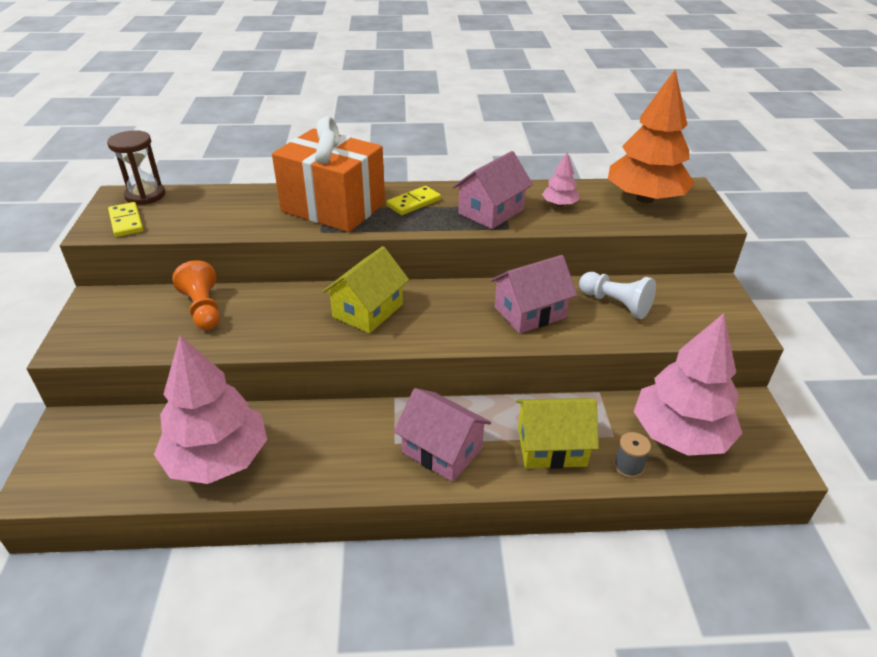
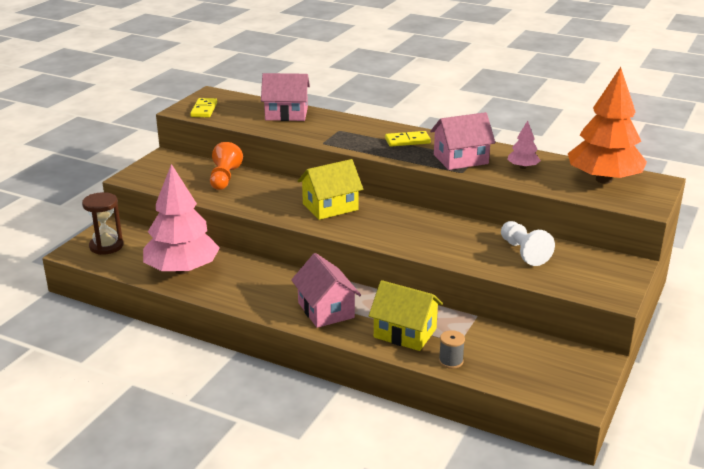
camera: 30 degrees right, 10 degrees down
brown hourglass [107,130,165,205] -> brown hourglass moved to [82,192,124,255]
orange gift [272,116,385,232] -> none
pink house [490,255,577,334] -> pink house moved to [261,73,310,121]
pink tree [634,313,742,456] -> none

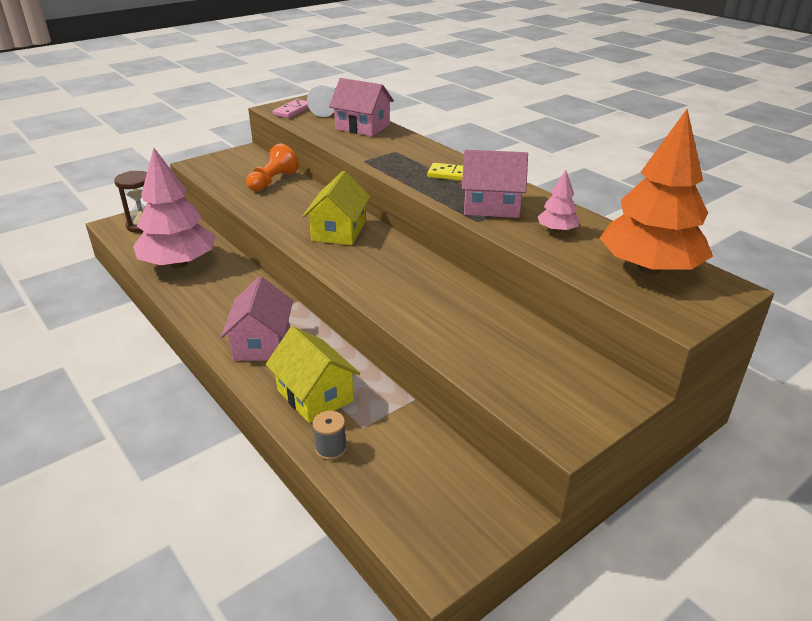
camera: 25 degrees right, 5 degrees up
yellow domino [190,98,217,117] -> pink domino [273,99,309,118]
yellow house [298,159,363,220] -> yellow house turned 75 degrees counterclockwise [303,171,371,245]
white pawn [501,221,555,266] -> white pawn moved to [307,85,336,117]

